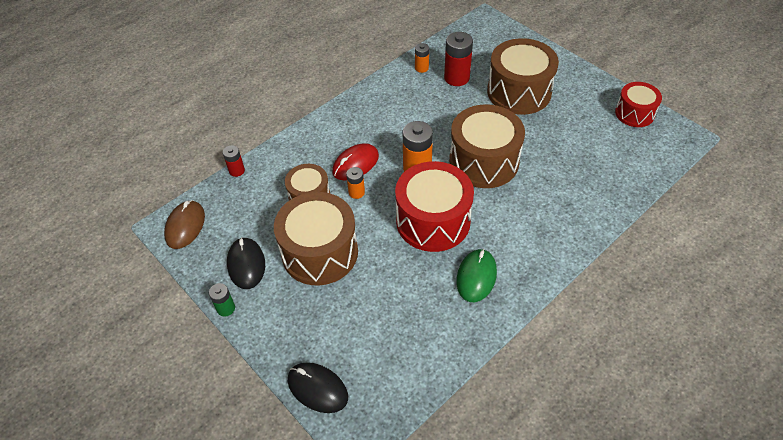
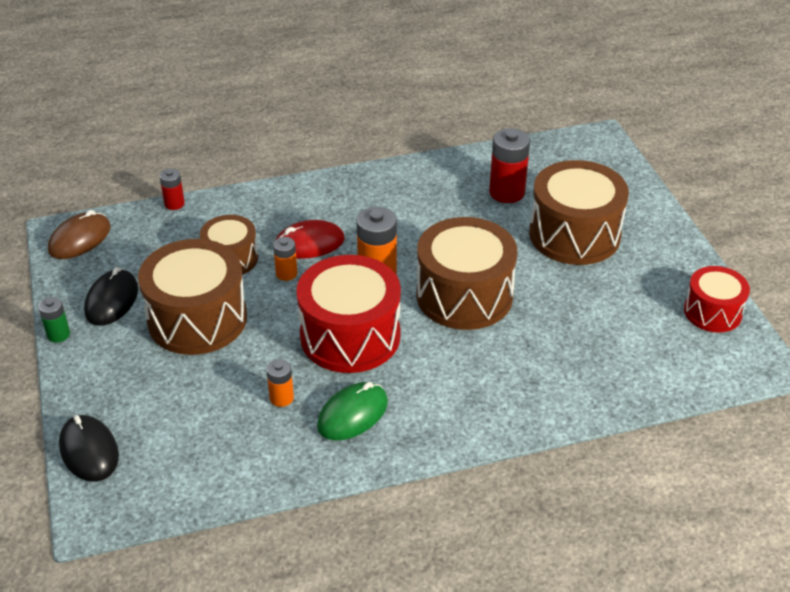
camera: 25 degrees right, 10 degrees down
orange battery [415,43,429,73] -> orange battery moved to [266,359,294,407]

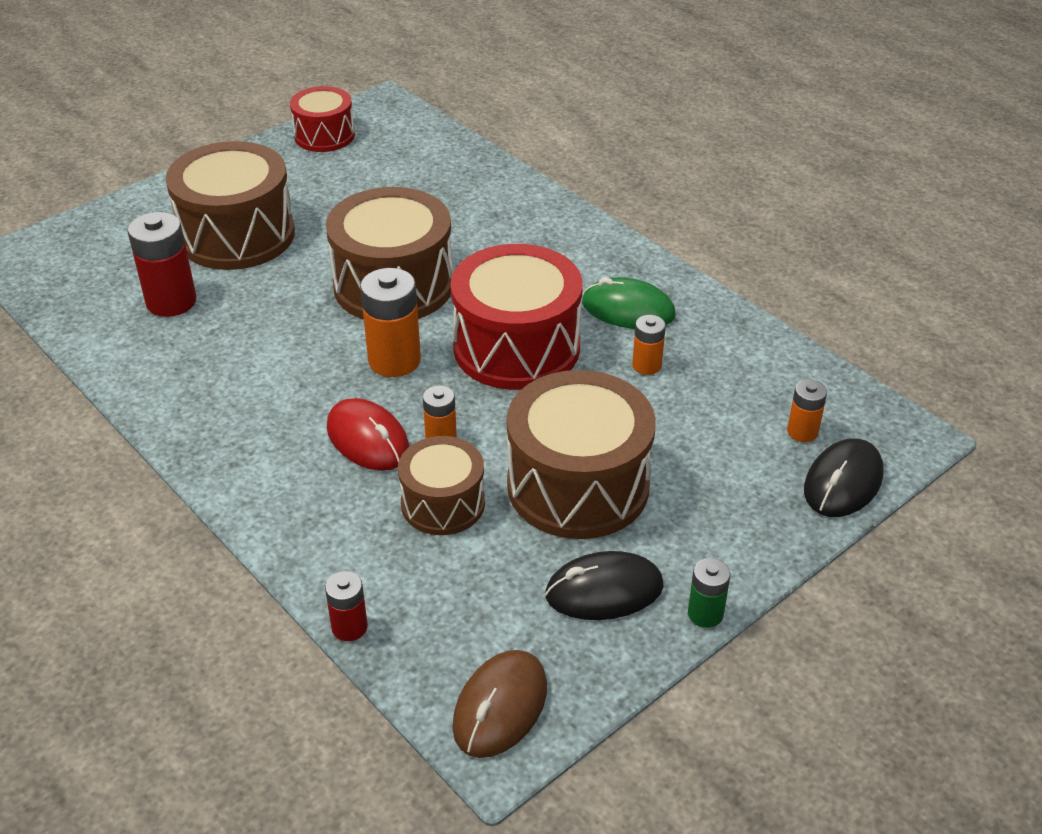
camera: 115 degrees left, 0 degrees up
brown mouse [48,210,111,259] -> brown mouse turned 75 degrees counterclockwise [452,650,547,758]
none -> orange battery [787,380,827,442]

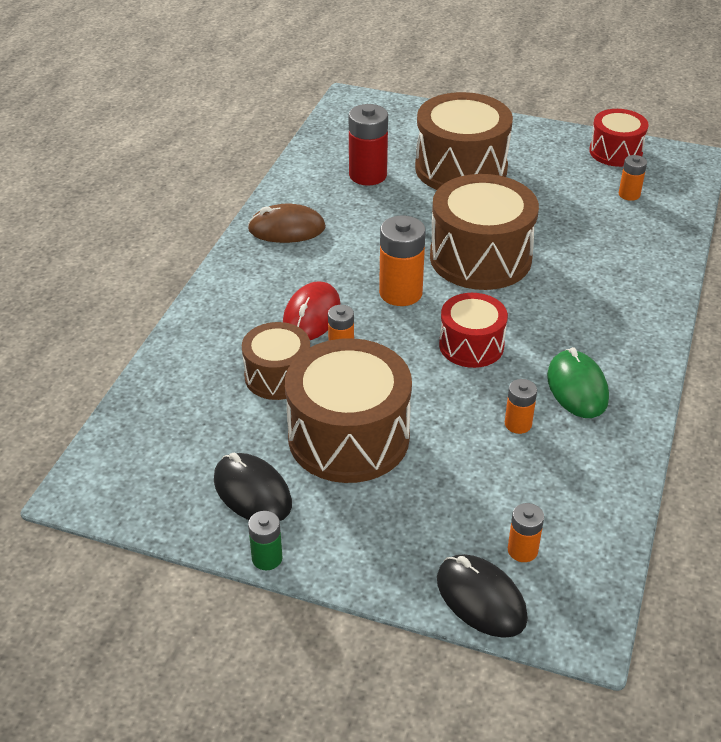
camera: 60 degrees right, 0 degrees up
red battery [325,571,368,641] -> none
red drum [451,244,583,390] -> red drum [439,293,508,368], size x0.58
brown mouse [452,650,547,758] -> brown mouse moved to [248,203,326,243]
black mouse [804,438,884,517] -> black mouse turned 45 degrees clockwise [437,554,528,638]
none -> orange battery [619,155,647,201]

